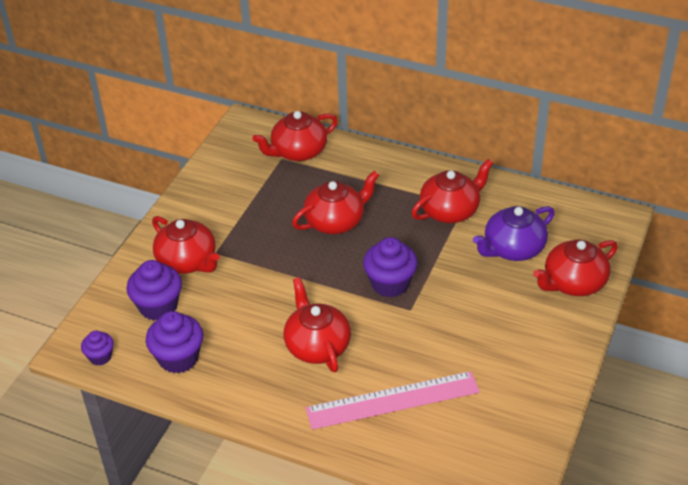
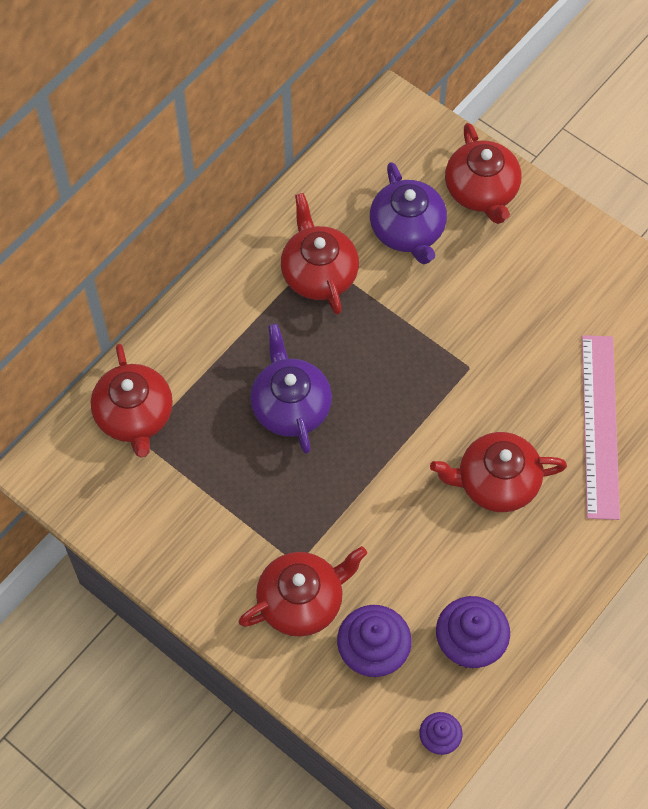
camera: 75 degrees left, 20 degrees up
red teapot [292,171,379,234] -> purple teapot [250,324,332,454]
purple cupcake [363,237,418,298] -> none

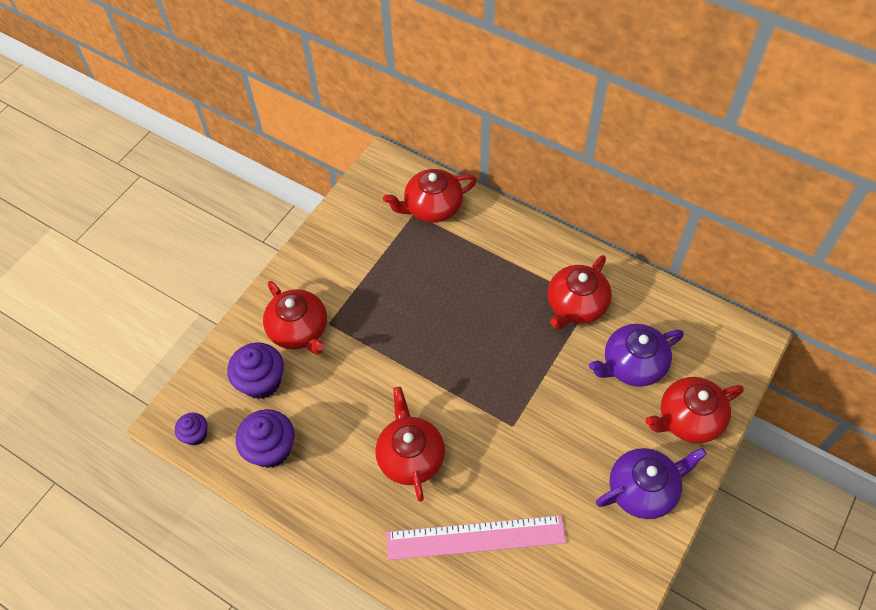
camera: 85 degrees right, 5 degrees down
purple teapot [250,324,332,454] -> purple teapot moved to [596,448,707,519]
red teapot [281,193,359,315] -> red teapot turned 150 degrees clockwise [548,255,612,330]

